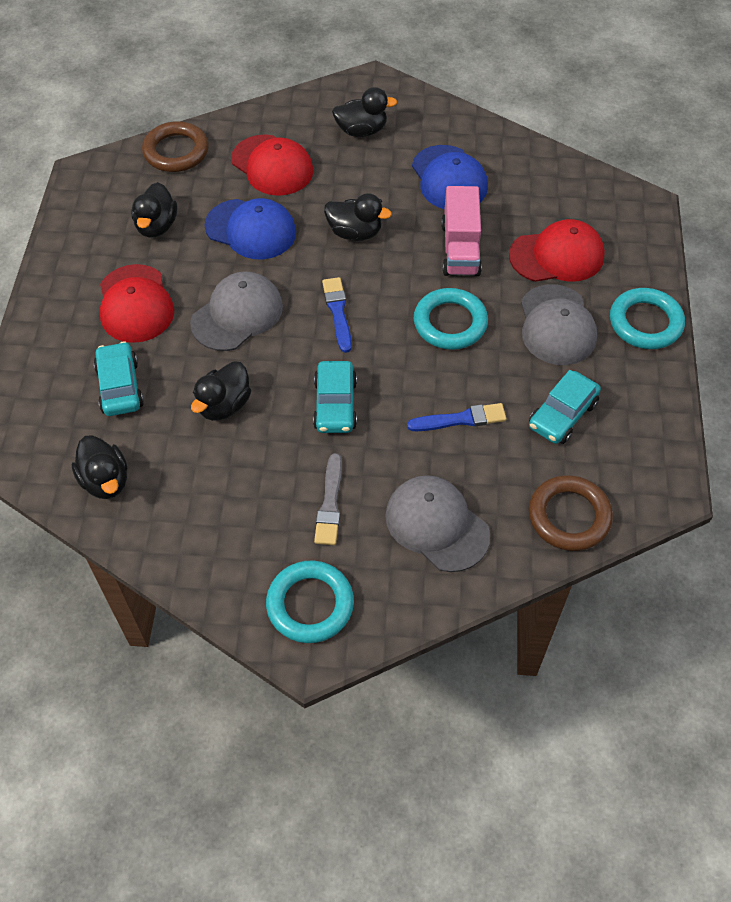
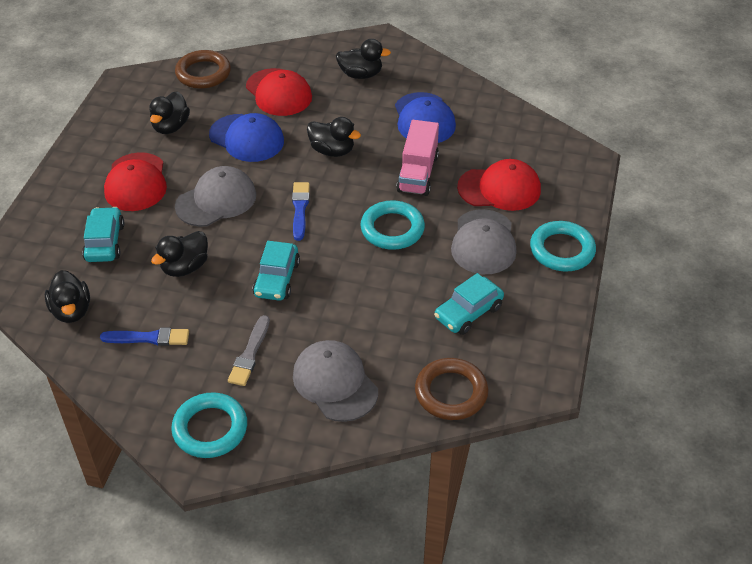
camera: 10 degrees right, 10 degrees down
blue brush [407,403,507,431] -> blue brush moved to [100,328,189,346]

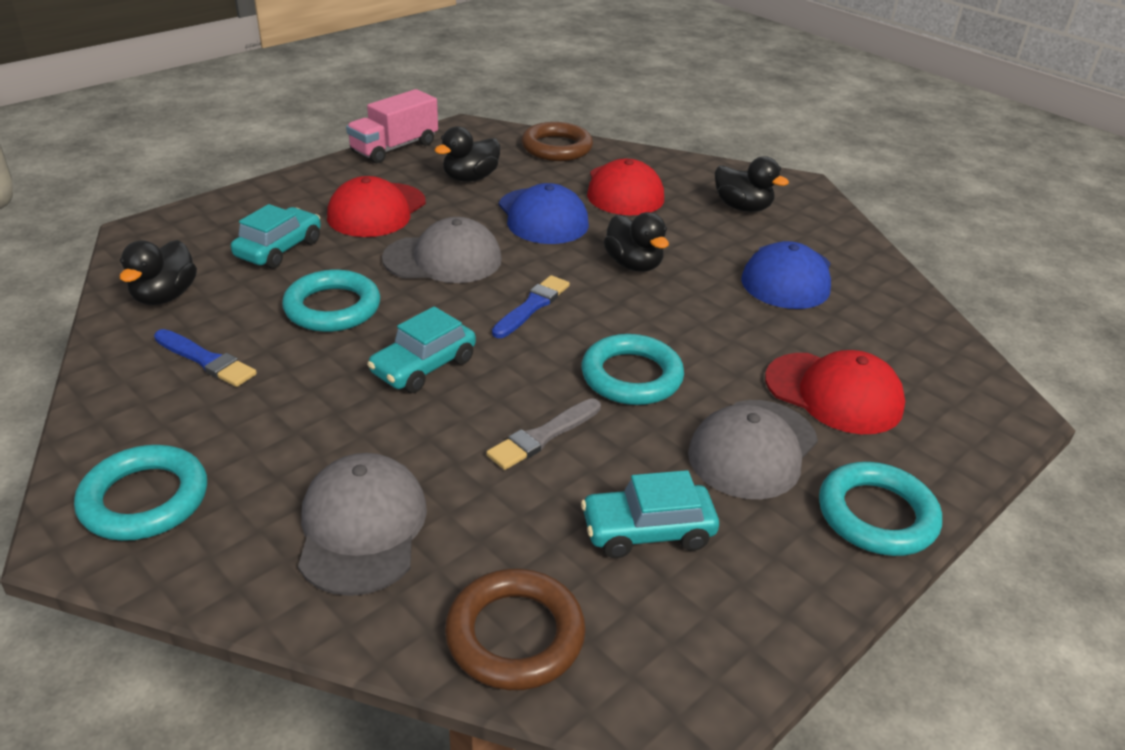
camera: 30 degrees right, 10 degrees down
black duck [151,231,208,277] -> turquoise ring [282,270,380,332]
grey brush [228,315,270,386] -> grey brush moved to [486,398,601,470]
pink truck [396,120,439,196] -> pink truck moved to [346,89,438,163]

